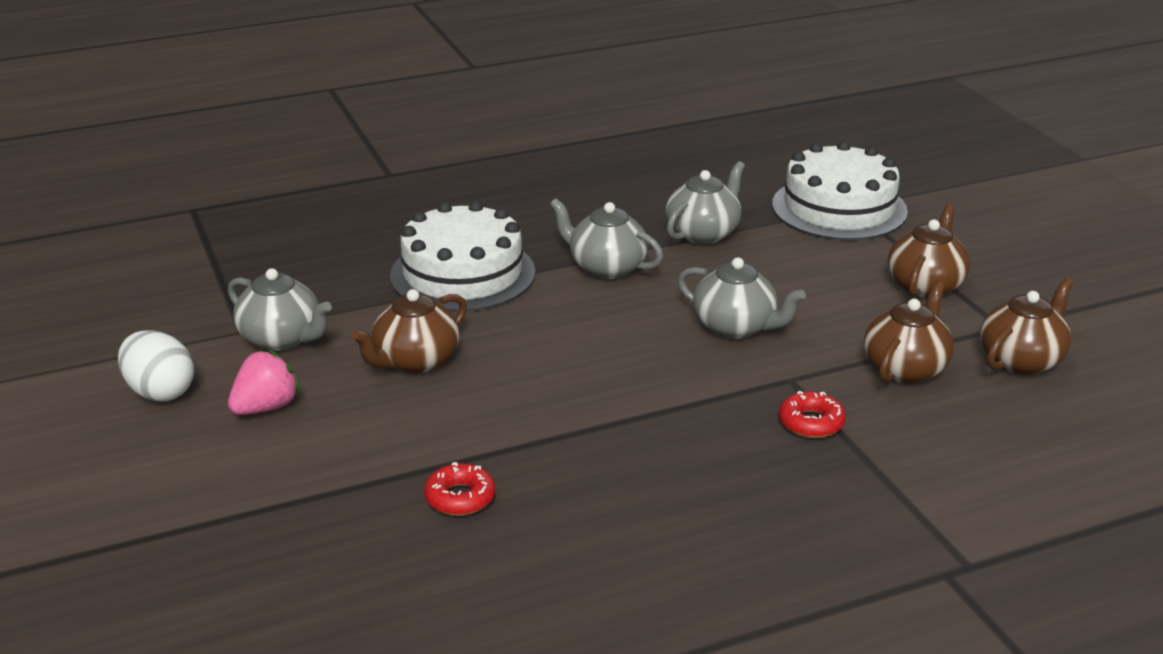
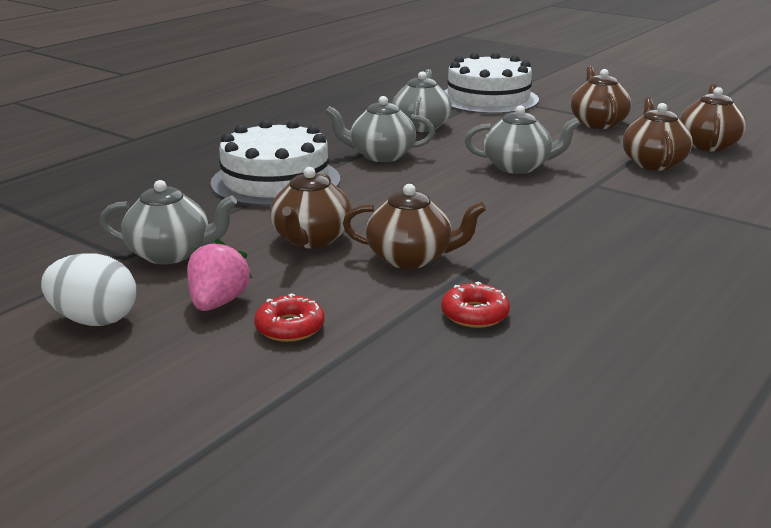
camera: 30 degrees left, 5 degrees down
red donut [779,391,846,438] -> red donut moved to [254,294,325,342]
none -> brown teapot [343,184,486,269]

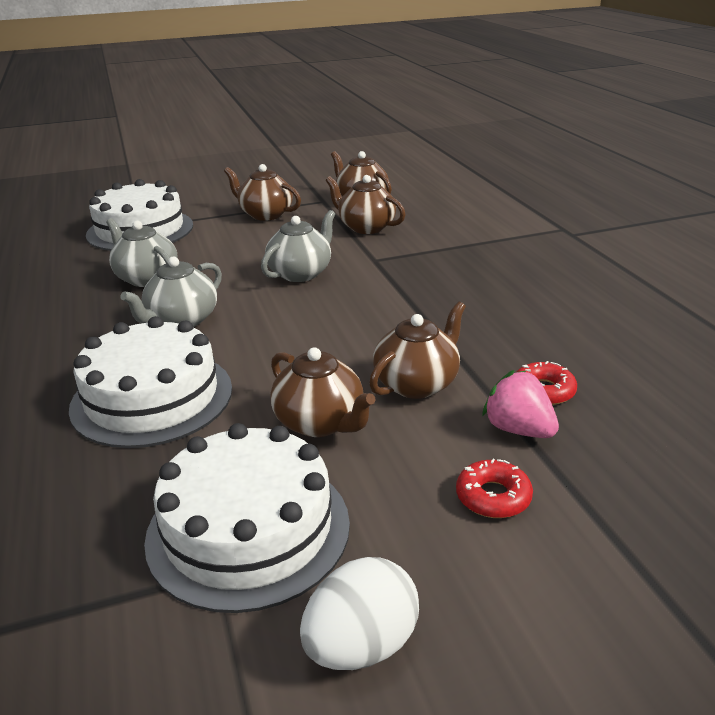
camera: 55 degrees left, 5 degrees up
grey teapot [100,180,237,264] -> white cake [144,423,350,613]
pink strawberry [187,239,252,311] -> pink strawberry moved to [482,370,559,438]

